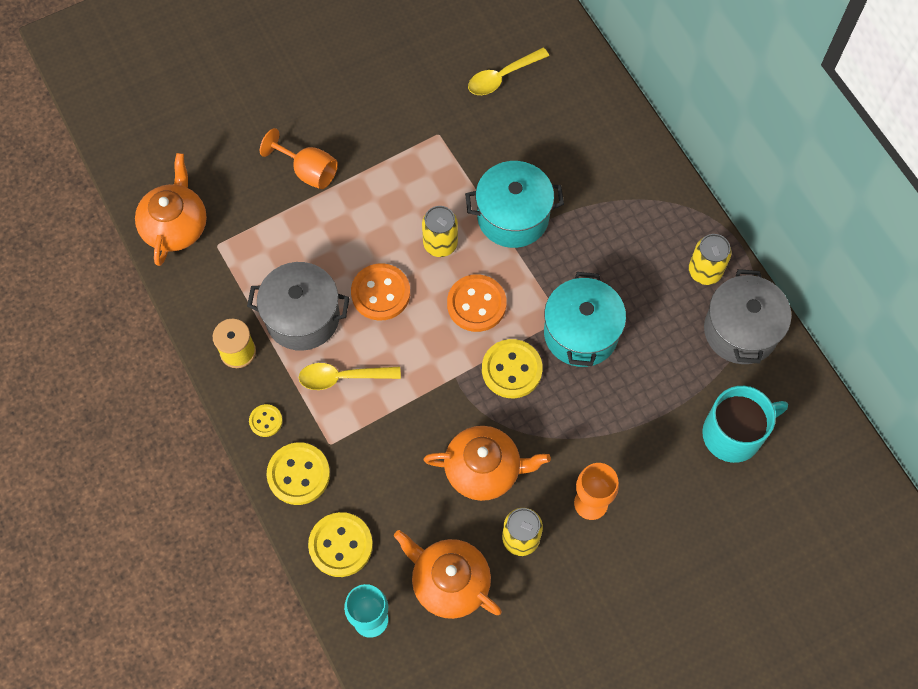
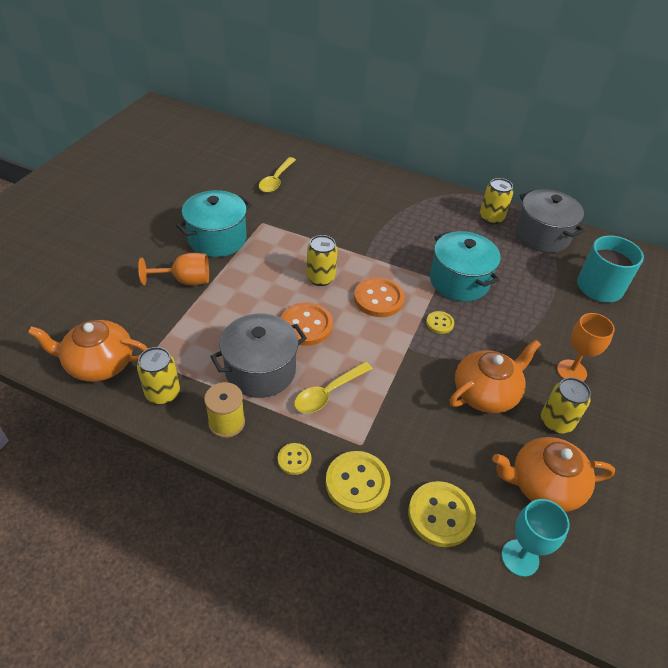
camera: 40 degrees left, 20 degrees down
orange teapot [135,153,207,266] -> orange teapot turned 60 degrees counterclockwise [28,320,148,382]
turquoise pot [465,161,564,248] -> turquoise pot moved to [176,190,252,257]
yellow button [482,339,543,398] -> yellow button [426,311,454,334], size x0.54
none -> yellow can [137,347,180,405]

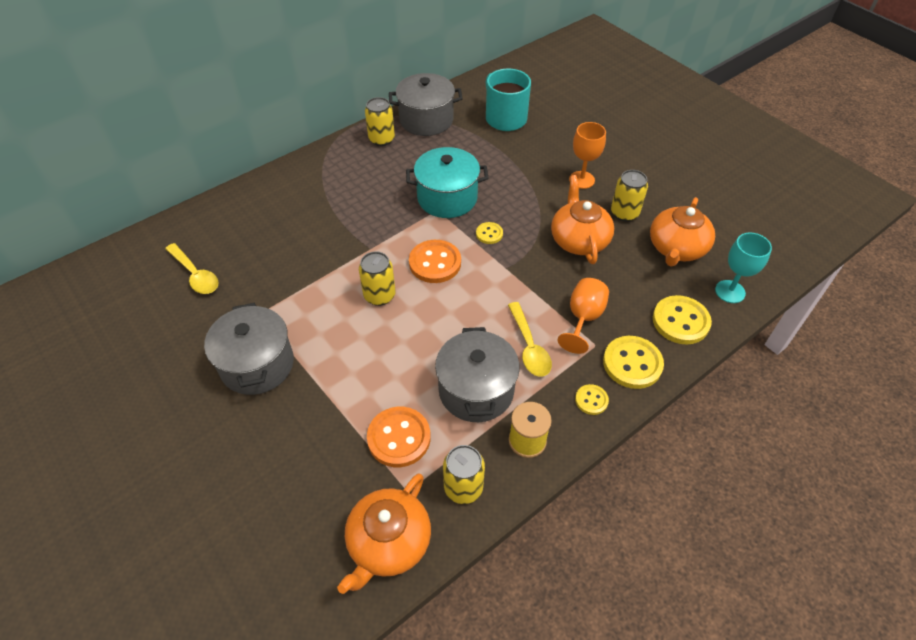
camera: 60 degrees left, 5 degrees up
orange goblet [138,253,209,285] -> orange goblet moved to [558,278,609,354]
turquoise pot [176,190,252,257] -> grey pot [204,303,294,395]
orange button [281,302,333,346] -> orange button moved to [367,407,431,467]

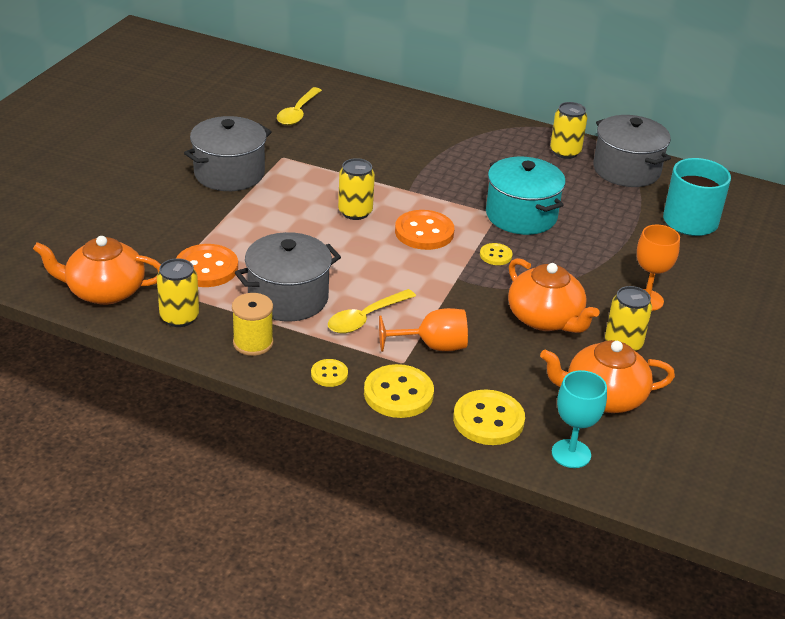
camera: 60 degrees right, 15 degrees down
orange teapot [551,175,614,264] -> orange teapot turned 90 degrees clockwise [508,258,599,333]

